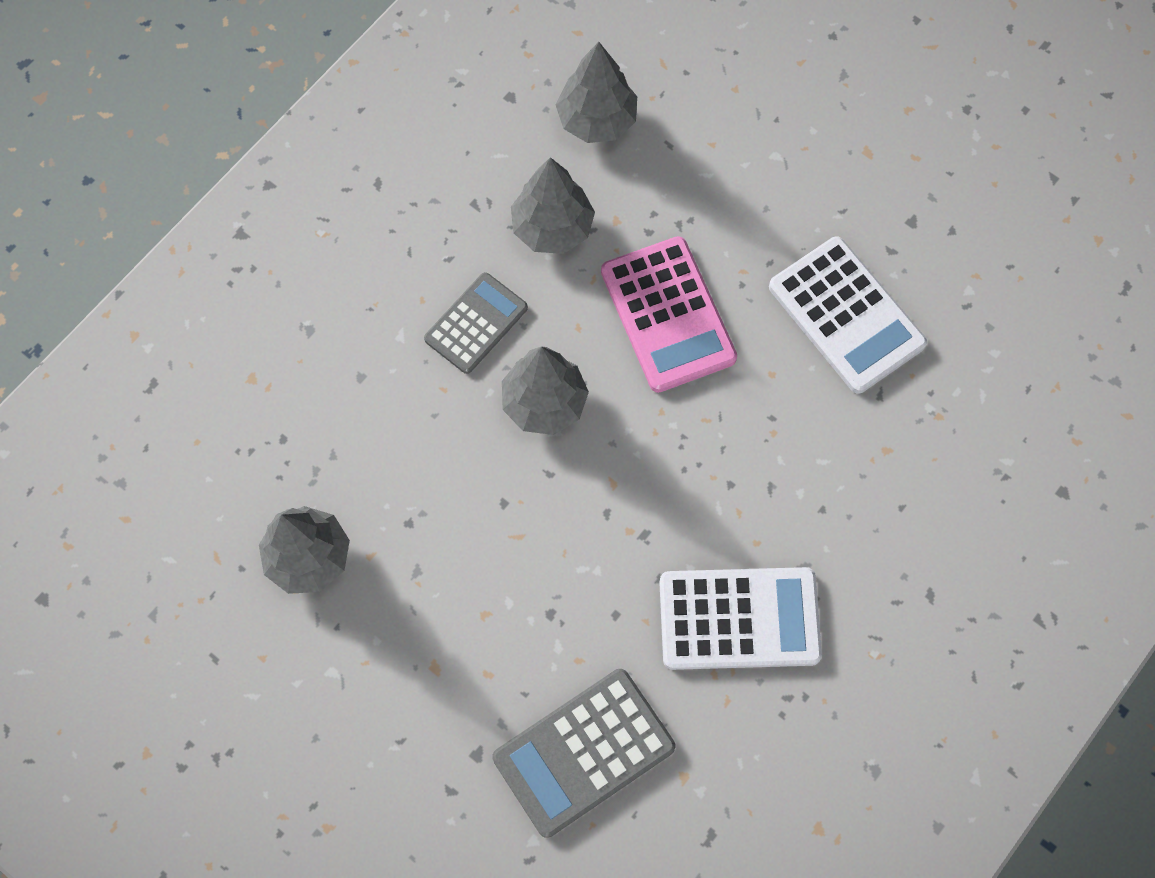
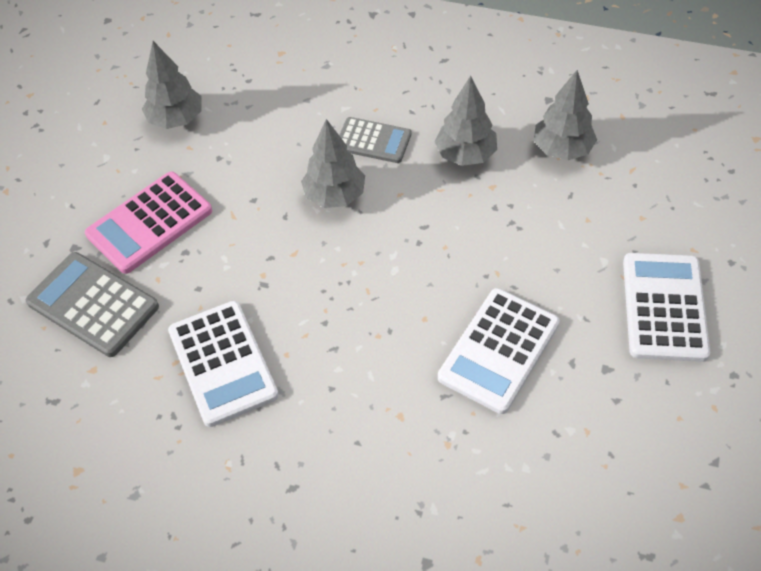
camera: 70 degrees right, 15 degrees down
pink calculator [601,236,737,393] -> pink calculator moved to [85,172,212,274]
none -> white calculator [623,253,710,362]

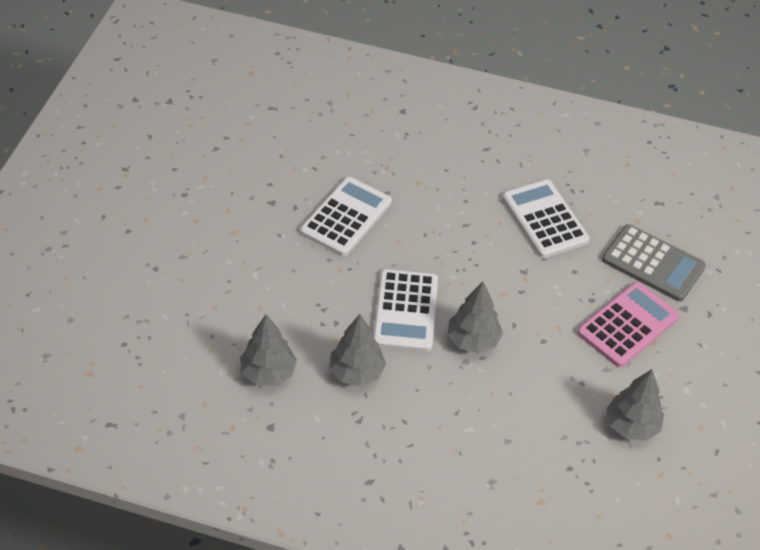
camera: 175 degrees right, 5 degrees down
grey calculator [339,117,411,163] -> none
white calculator [623,253,710,362] -> white calculator moved to [373,269,438,352]

